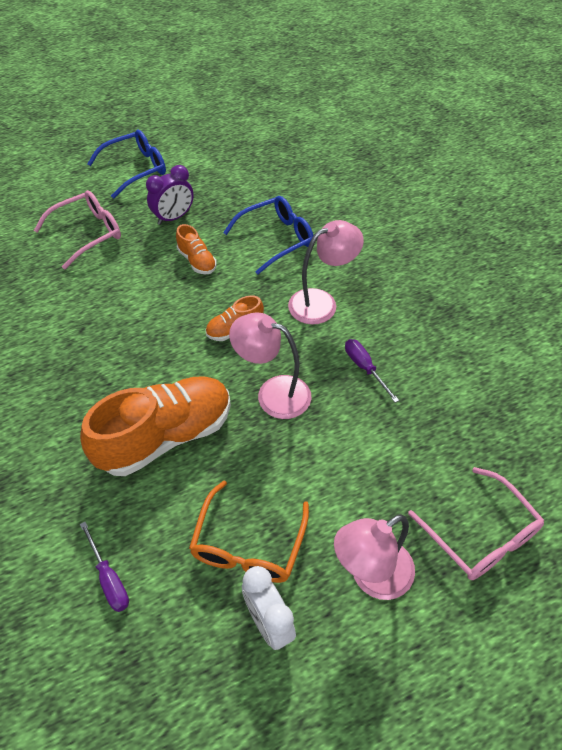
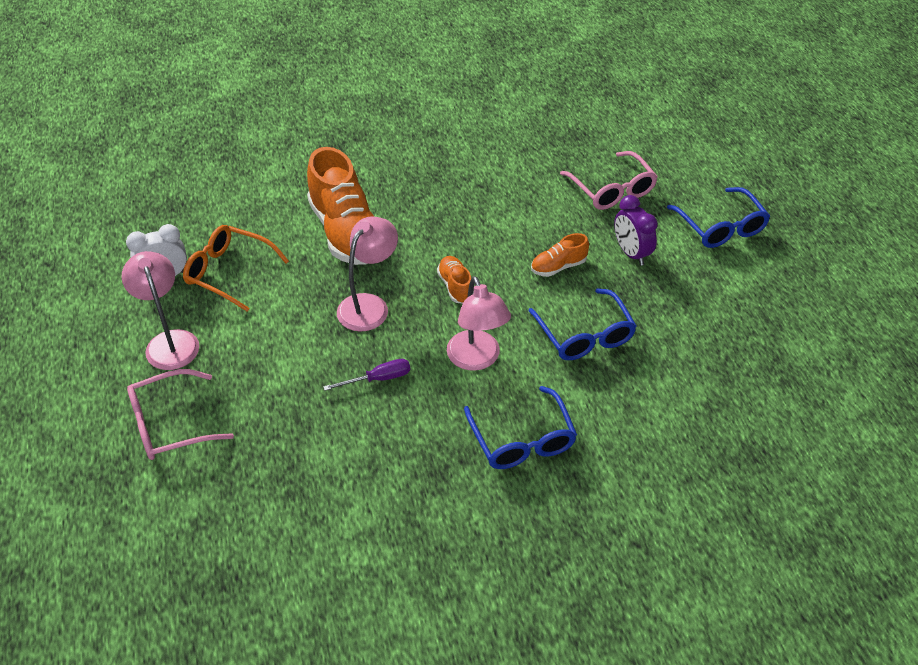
camera: 100 degrees right, 5 degrees down
purple screwdriver [80,522,129,612] -> none
none -> blue glasses [464,386,577,469]

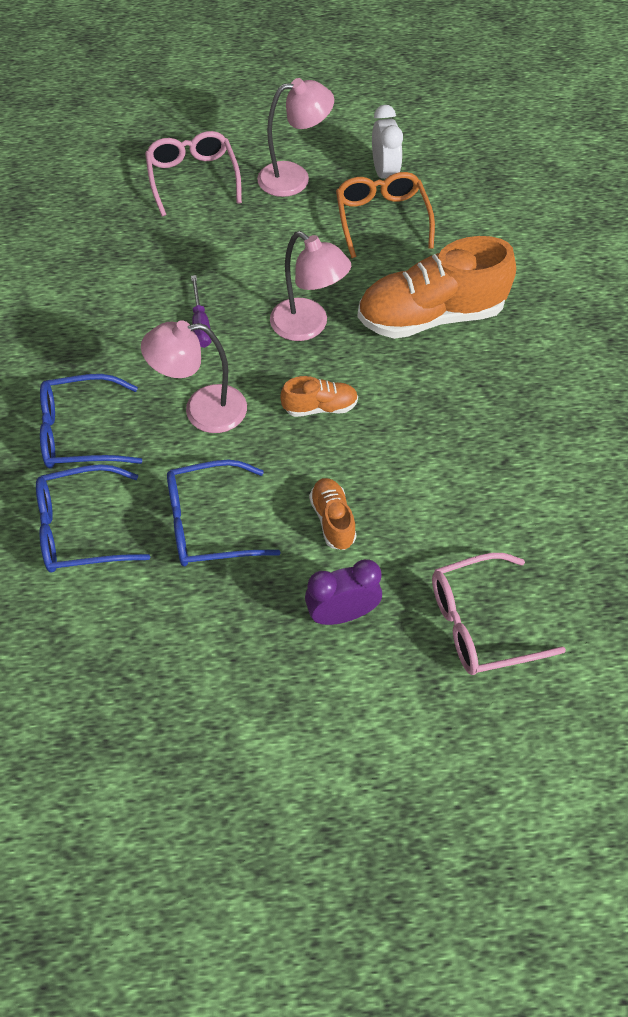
camera: 100 degrees right, 10 degrees up
orange glasses [183,225,289,311] -> orange glasses turned 45 degrees counterclockwise [336,172,435,258]
blue glasses [667,187,770,248] -> blue glasses moved to [36,464,150,573]

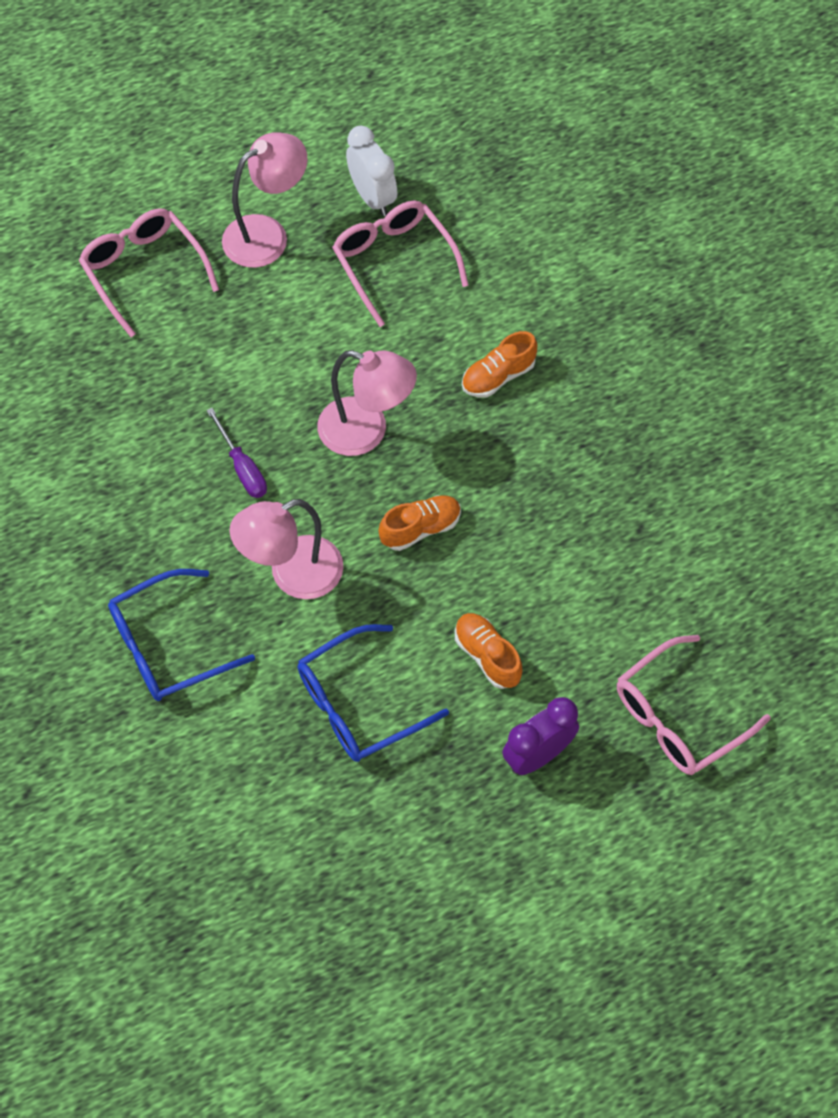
camera: 20 degrees left, 5 degrees up
blue glasses [36,464,150,573] -> none
orange glasses [336,172,435,258] -> pink glasses [332,201,469,327]
orange shoe [358,236,516,339] -> orange shoe [462,331,537,398], size x0.47

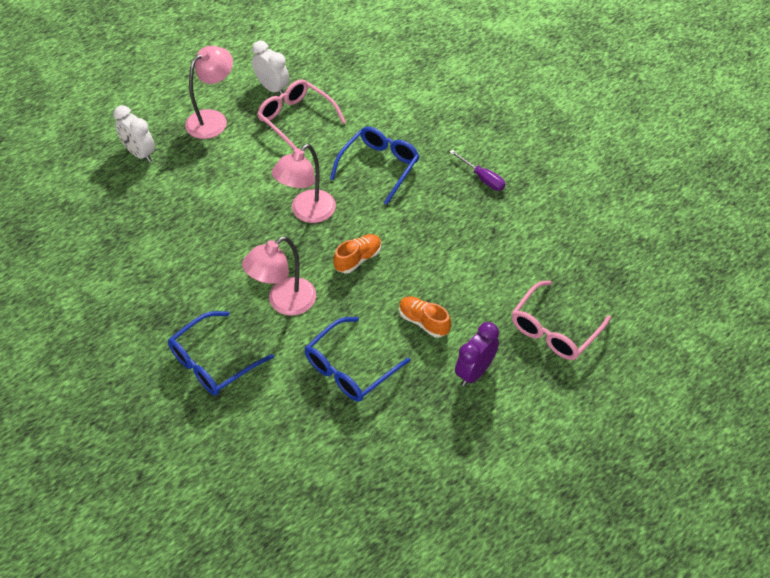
camera: 15 degrees left, 10 degrees down
pink glasses [78,208,219,337] -> white clock [113,105,155,162]
purple screwdriver [206,408,267,498] -> purple screwdriver moved to [450,150,505,191]
pink lamp [317,350,417,456] -> pink lamp turned 120 degrees clockwise [271,144,336,223]
orange shoe [462,331,537,398] -> blue glasses [330,127,420,205]

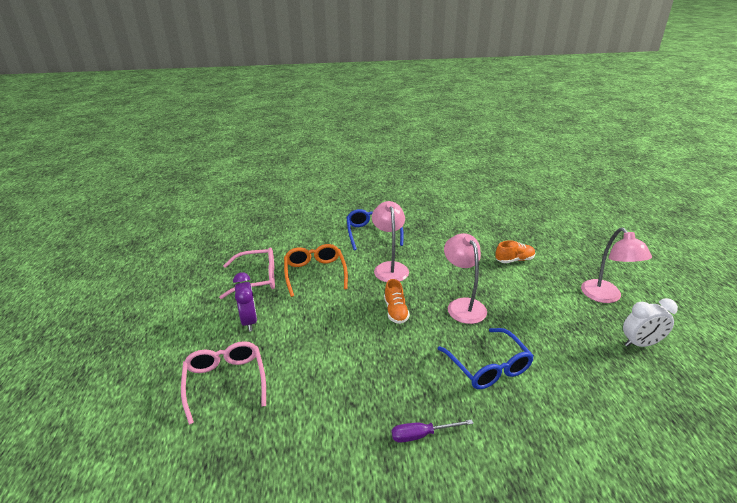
camera: 125 degrees right, 20 degrees down
white clock [113,105,155,162] -> none
pink glasses [257,79,346,150] -> pink glasses moved to [219,248,275,299]
blue glasses [305,317,410,402] -> orange glasses [284,244,348,297]
orange shoe [399,296,451,338] -> orange shoe moved to [495,240,535,263]

